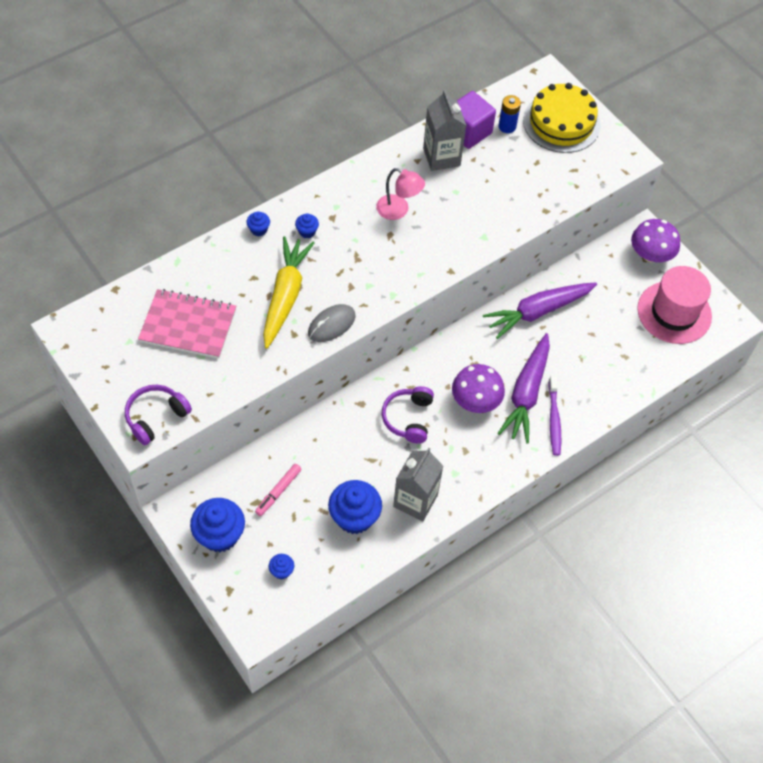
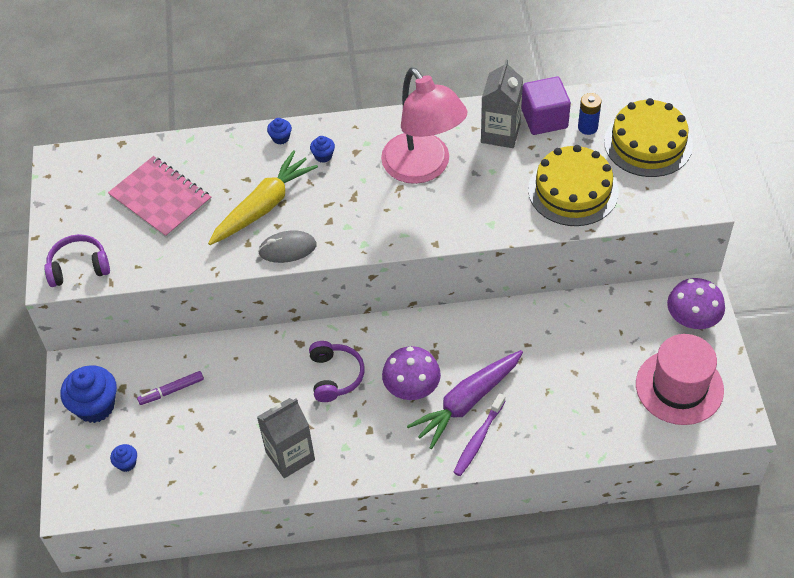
camera: 35 degrees right, 5 degrees down
pink marker [255,464,302,516] -> purple marker [137,371,204,405]
blue cupcake [328,480,382,534] -> none
pink lamp [376,168,425,220] -> pink lamp [381,67,467,184], size x1.96
purple headphones [382,386,434,443] -> purple headphones turned 135 degrees clockwise [309,341,365,402]
purple carrot [483,283,597,339] -> none
none -> yellow cake [528,145,619,226]

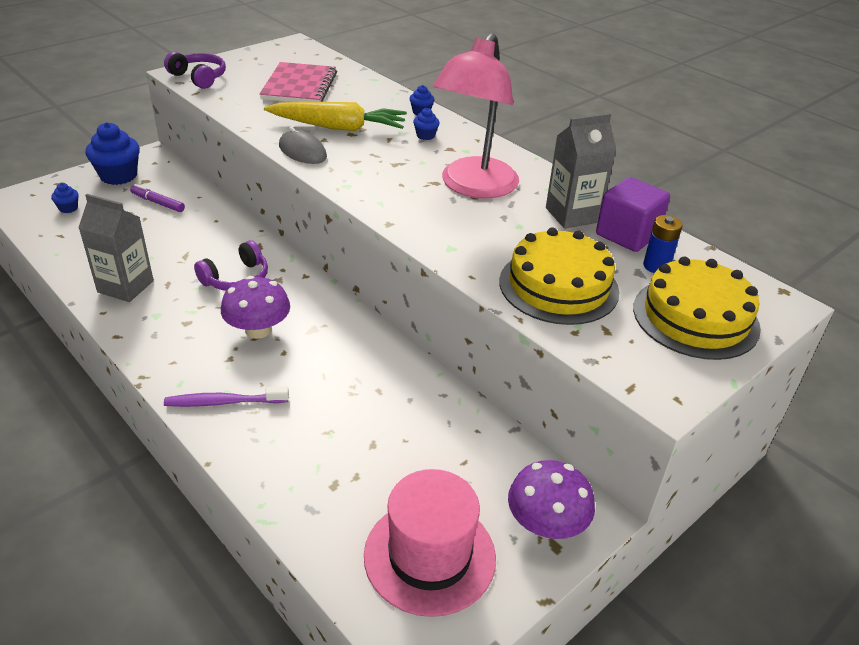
camera: 50 degrees right, 15 degrees down
purple carrot [407,350,523,449] -> none

